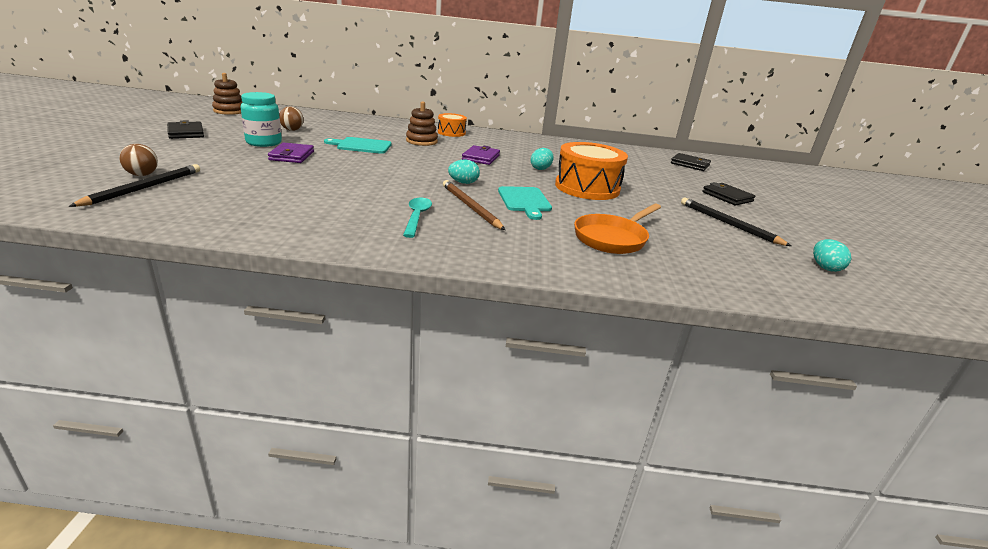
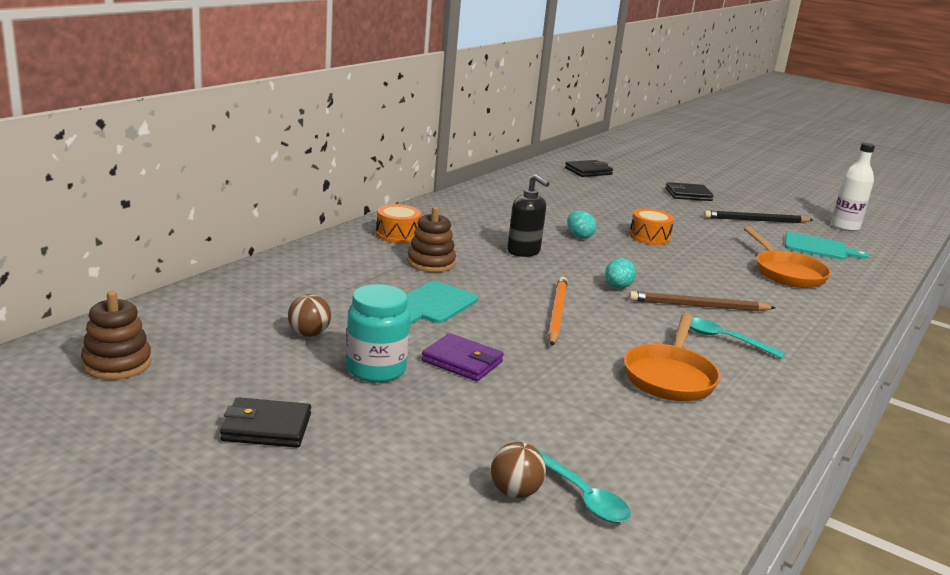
camera: 60 degrees left, 5 degrees down
black pencil [69,164,200,207] -> turquoise spoon [536,448,631,523]
purple wallet [462,145,500,165] -> black soap dispenser [507,174,550,257]
turquoise cutting board [498,186,552,220] -> turquoise cutting board moved to [785,232,869,260]
orange drum [555,142,628,200] -> orange drum [629,208,674,245], size x0.55
turquoise egg [813,239,851,272] -> white bottle [831,143,875,231]
none -> orange pencil [548,277,568,346]
none -> orange pan [624,314,720,401]

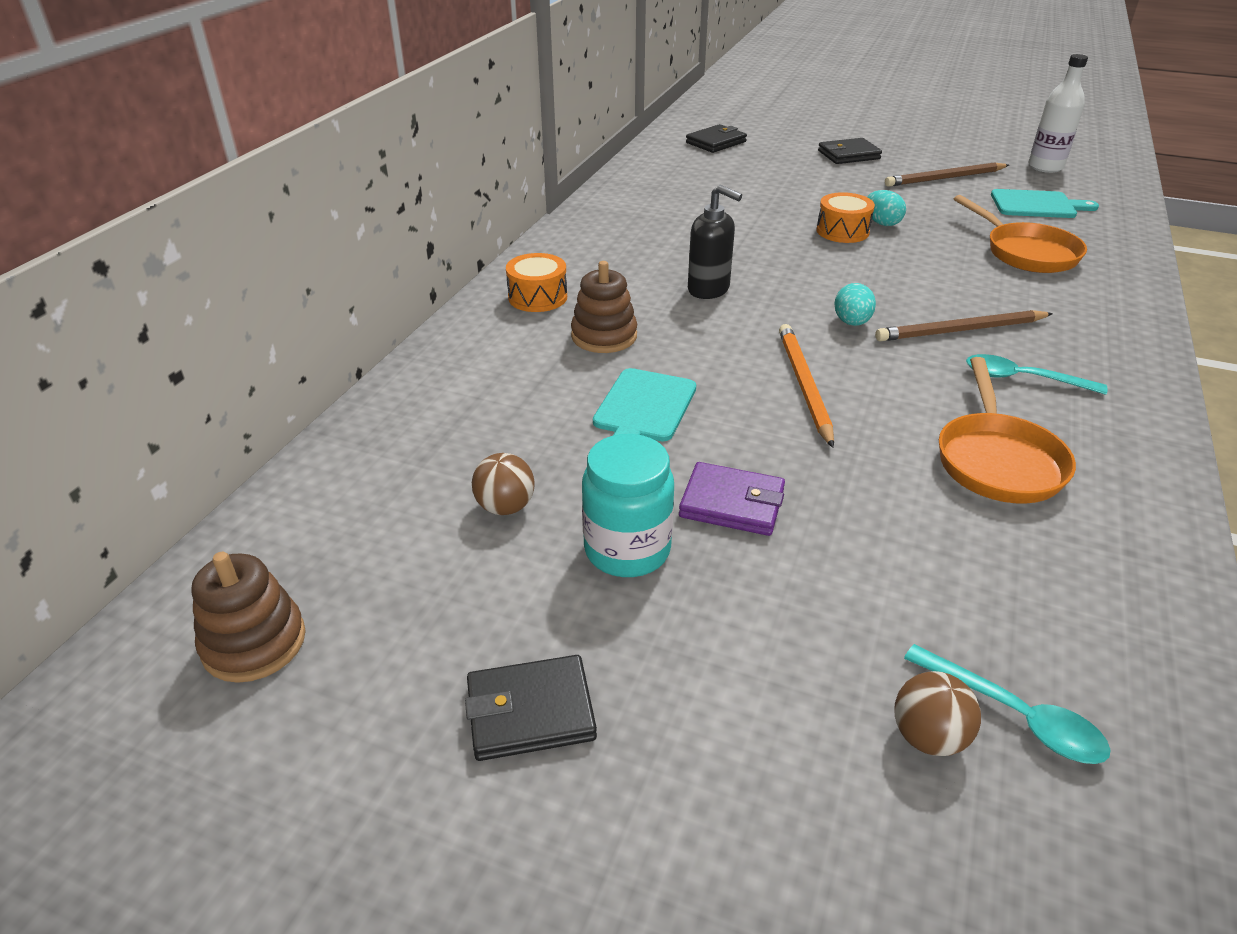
camera: 10 degrees left, 15 degrees up
turquoise egg [567,210,596,239] -> turquoise egg moved to [867,190,906,226]
black pencil [704,210,813,223] -> brown pencil [885,162,1009,187]

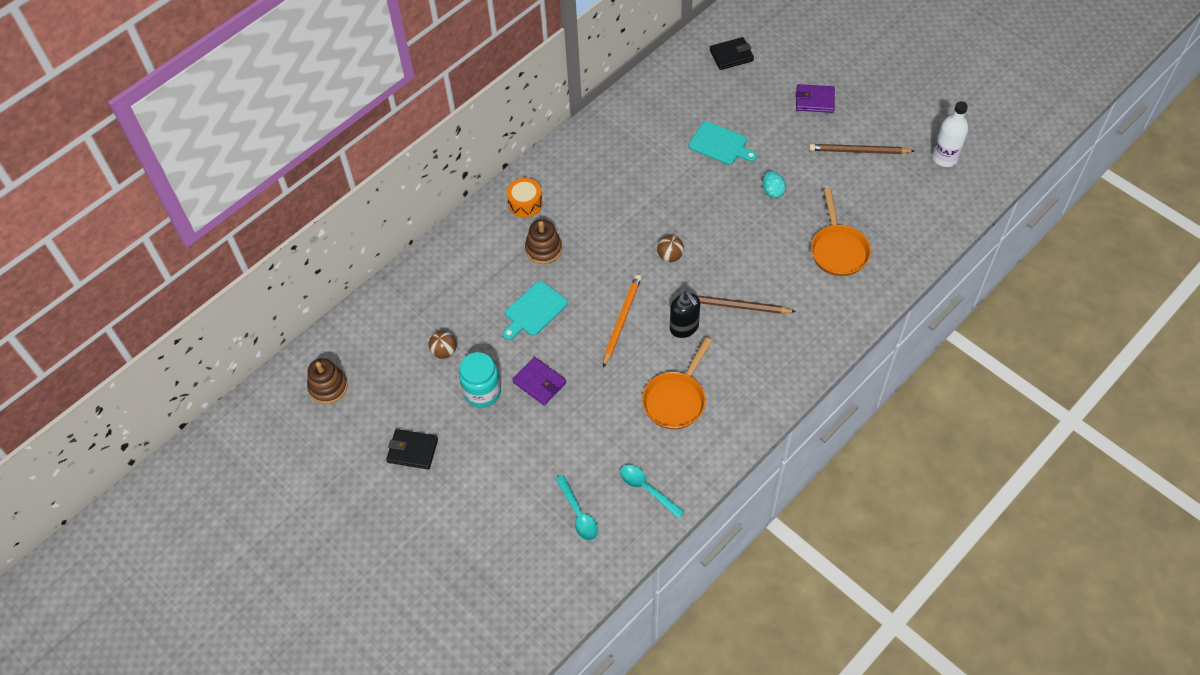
camera: 25 degrees right, 20 degrees up
black soap dispenser [688,185,742,299] -> black soap dispenser moved to [670,291,700,338]
orange drum [817,192,875,243] -> none
black wallet [818,138,882,164] -> purple wallet [796,84,835,113]
turquoise egg [834,283,876,326] -> none
brown ball [894,671,981,756] -> brown ball moved to [657,235,684,262]
turquoise spoon [966,354,1107,395] -> turquoise spoon moved to [620,465,685,518]
turquoise cutting board [991,189,1099,218] -> turquoise cutting board moved to [689,121,757,165]

